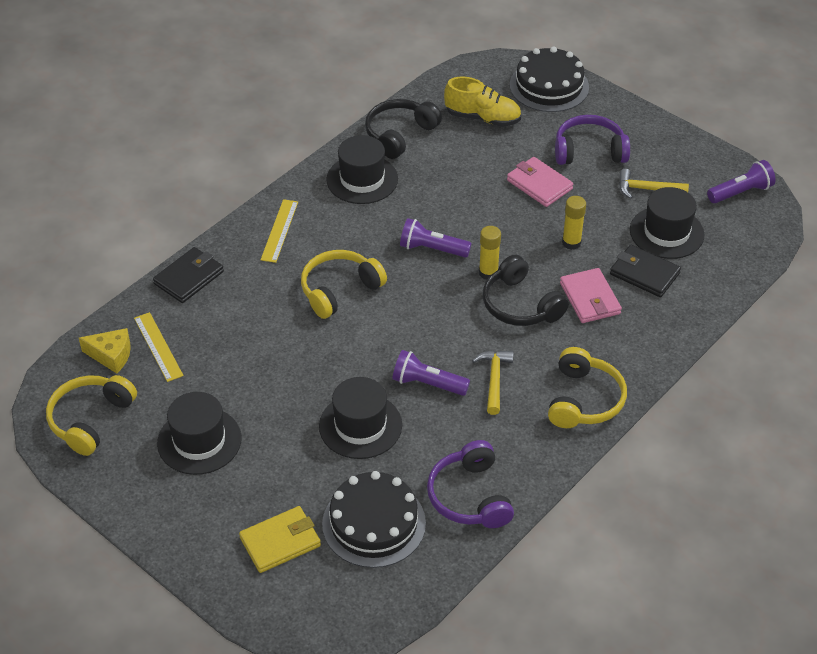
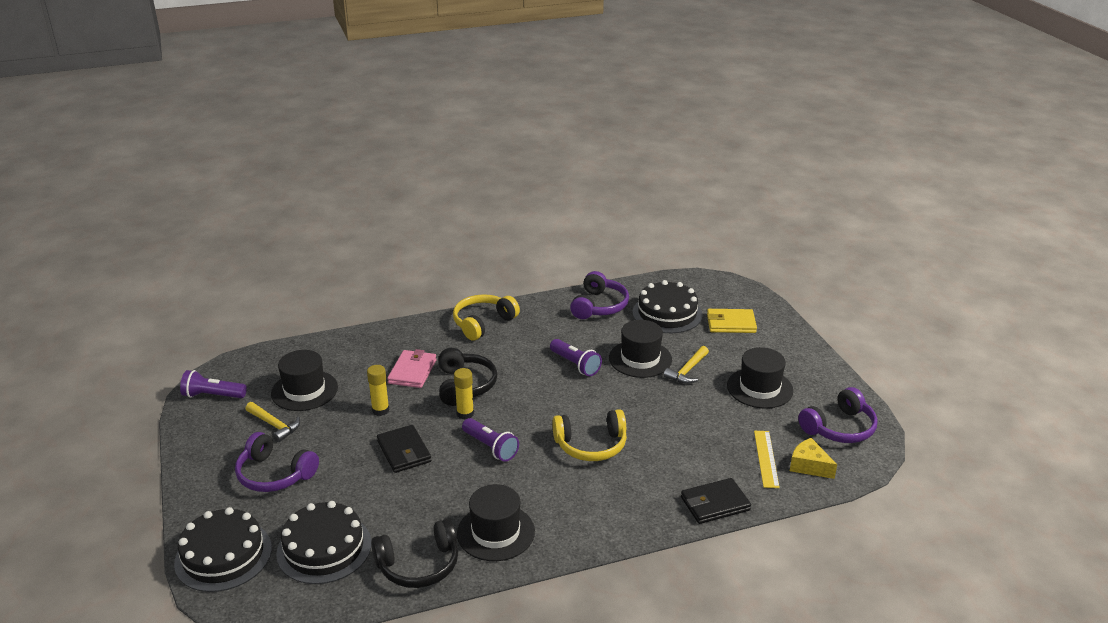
camera: 150 degrees left, 15 degrees down
yellow headphones [46,375,137,456] -> purple headphones [798,387,878,443]
yellow ruler [261,199,298,263] -> none
yellow shoe [444,77,521,127] -> black cake [276,501,371,584]
yellow hammer [472,350,514,415] -> yellow hammer moved to [664,346,709,384]
pink wallet [507,157,573,207] -> none
black wallet [610,244,681,297] -> black wallet moved to [377,425,431,473]

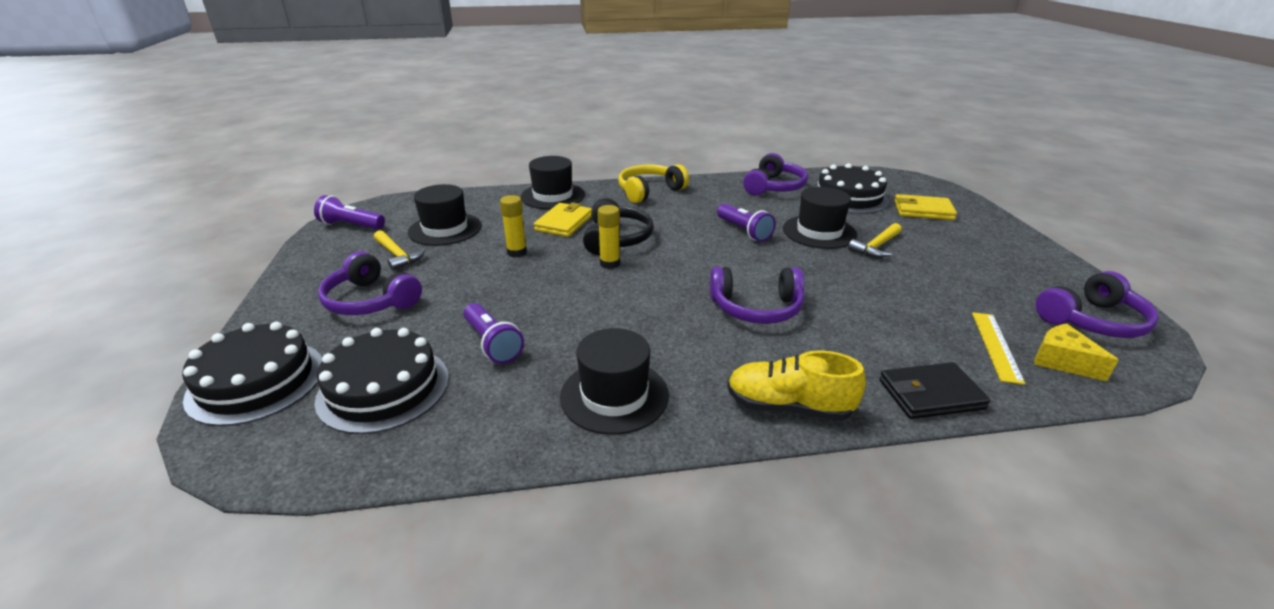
camera: 10 degrees right, 0 degrees up
black headphones [371,519,458,588] -> none
black wallet [377,425,431,473] -> none
pink wallet [387,349,437,388] -> yellow wallet [534,202,592,237]
purple flashlight [462,418,519,462] -> purple flashlight moved to [463,303,524,364]
yellow headphones [552,409,627,461] -> purple headphones [710,267,804,324]
black hat [727,347,793,409] -> black hat moved to [521,156,585,209]
none -> yellow shoe [727,350,866,421]

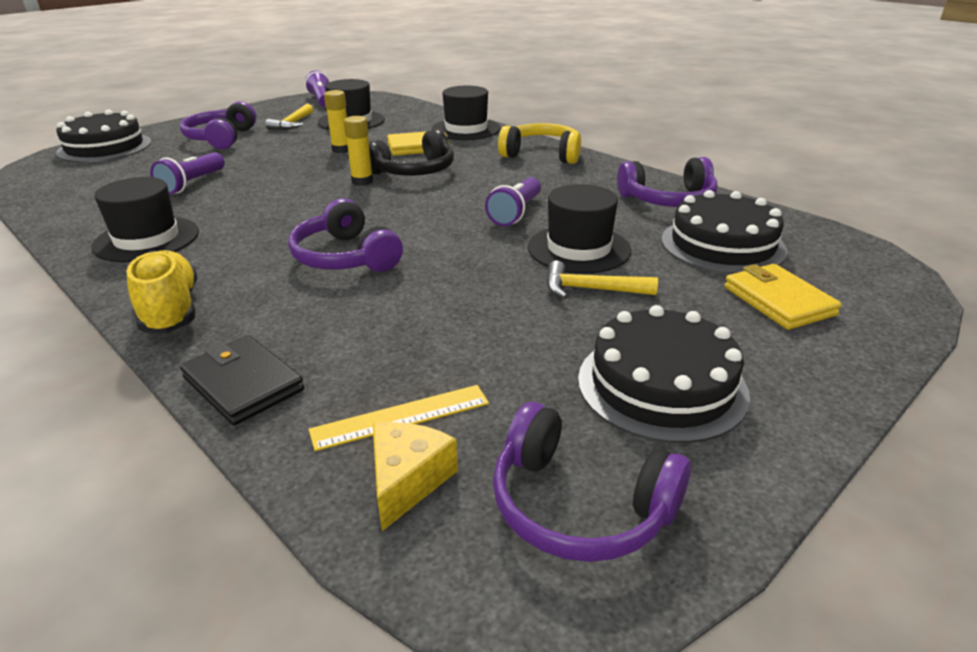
camera: 55 degrees right, 0 degrees up
black cake [314,328,449,434] -> black cake moved to [578,305,750,443]

